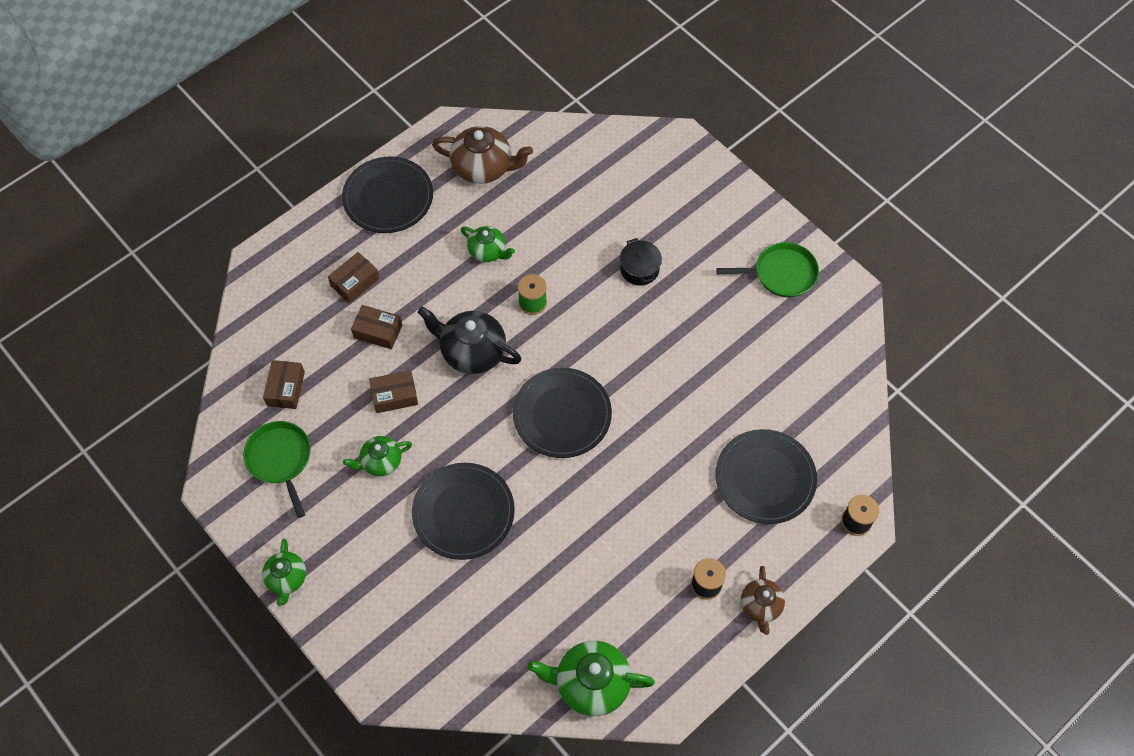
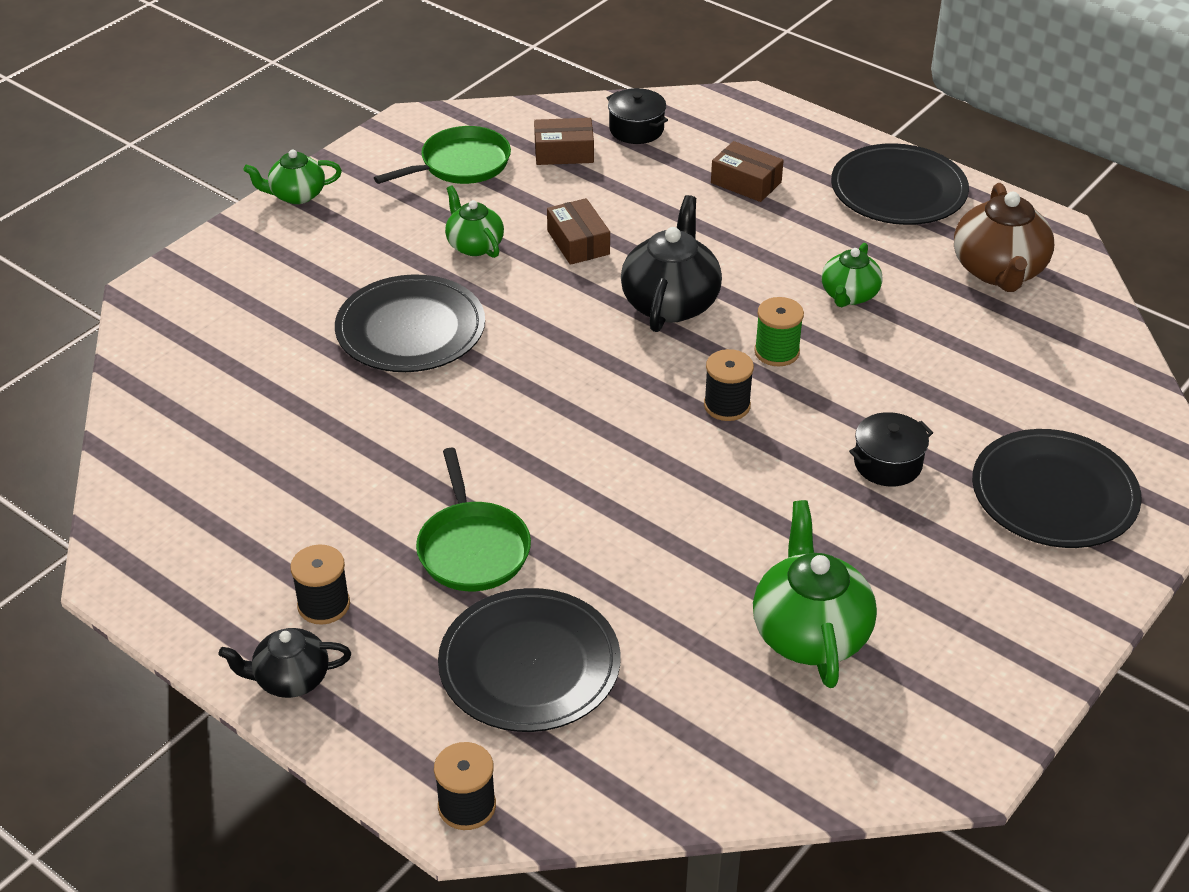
camera: 80 degrees right, 20 degrees down
brown box [351,305,402,349] -> none
black plate [513,368,612,458] -> black plate moved to [972,429,1142,548]
green teapot [528,641,655,716] -> green teapot moved to [753,500,877,688]
green pan [716,242,819,297] -> green pan moved to [416,448,531,591]
brown teapot [741,566,785,635] -> black teapot [219,628,351,698]
none -> black pot [607,88,668,144]
none -> black spool [704,349,754,421]

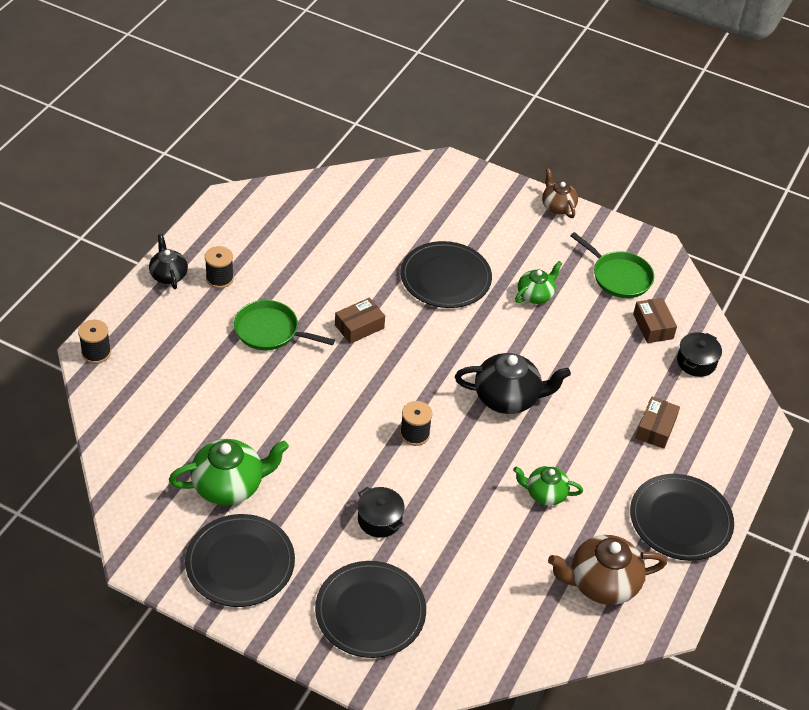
camera: 75 degrees right, 5 degrees up
green teapot [243,150,342,204] -> brown teapot [542,168,578,218]
green pan [416,448,531,591] -> green pan turned 45 degrees clockwise [234,300,335,350]
black plate [438,588,621,732] -> black plate moved to [185,514,295,607]
brown box [547,198,610,265] -> brown box moved to [335,298,385,344]
green spool [754,297,804,366] -> none

